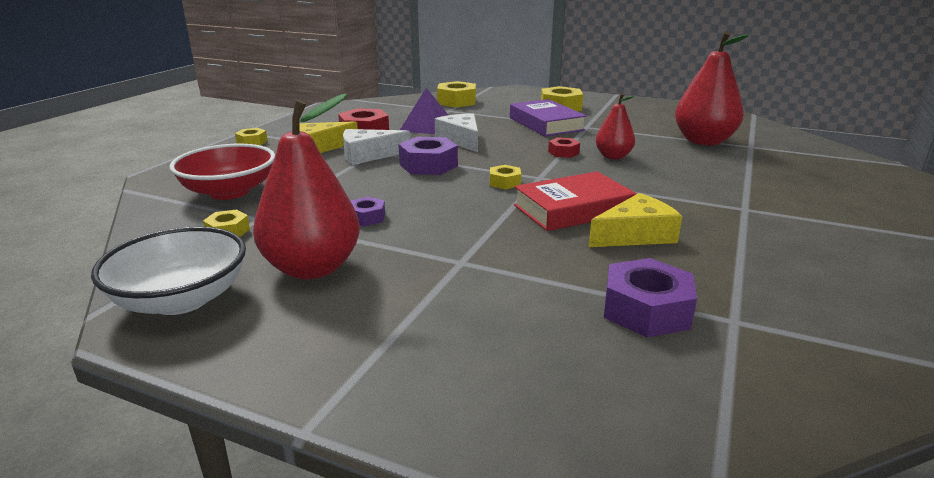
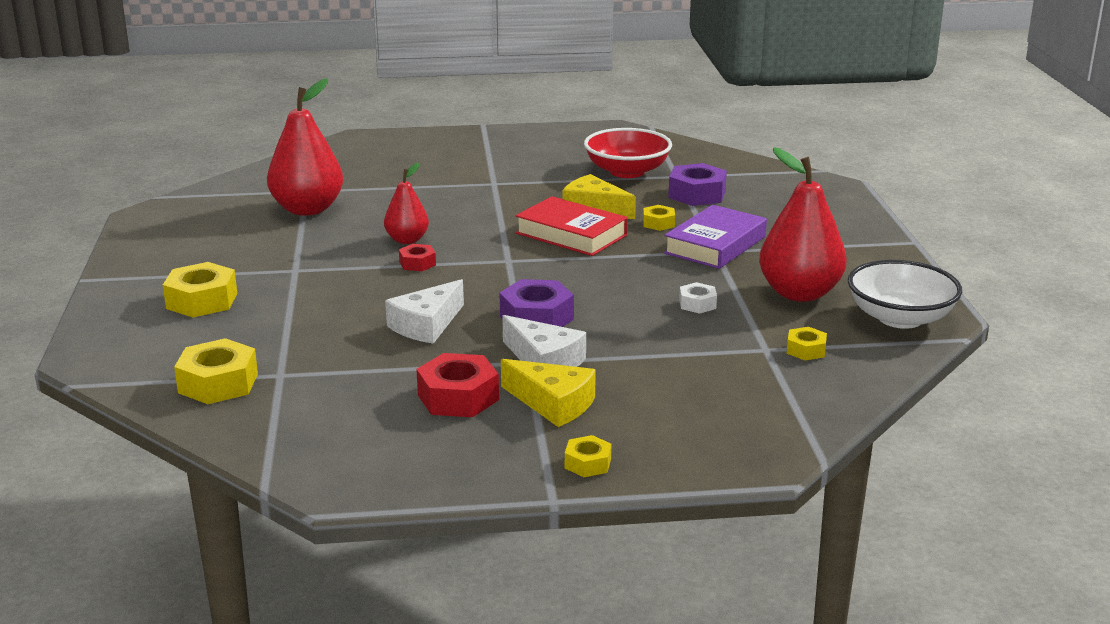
camera: 120 degrees left, 0 degrees up
red bowl [170,144,275,200] -> red bowl moved to [584,128,672,178]
purple nut [350,197,385,226] -> white nut [679,282,717,314]
purple pyramid [400,88,448,134] -> none
yellow nut [490,165,521,190] -> yellow nut moved to [643,205,675,231]
purple book [510,99,587,136] -> purple book moved to [664,205,767,269]

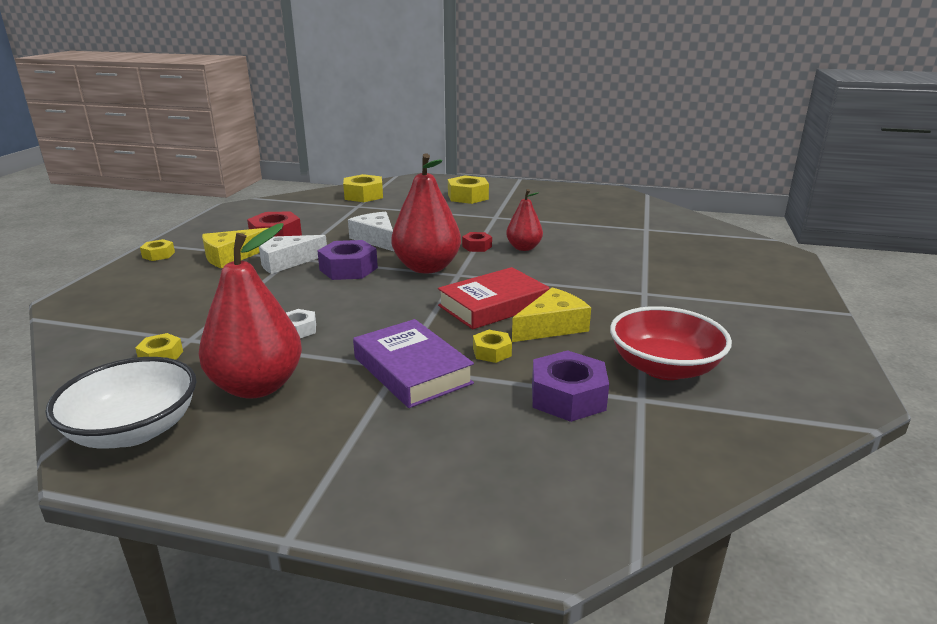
camera: 110 degrees right, 0 degrees up
red pear [267,78,343,216] -> red pear moved to [392,153,461,273]

